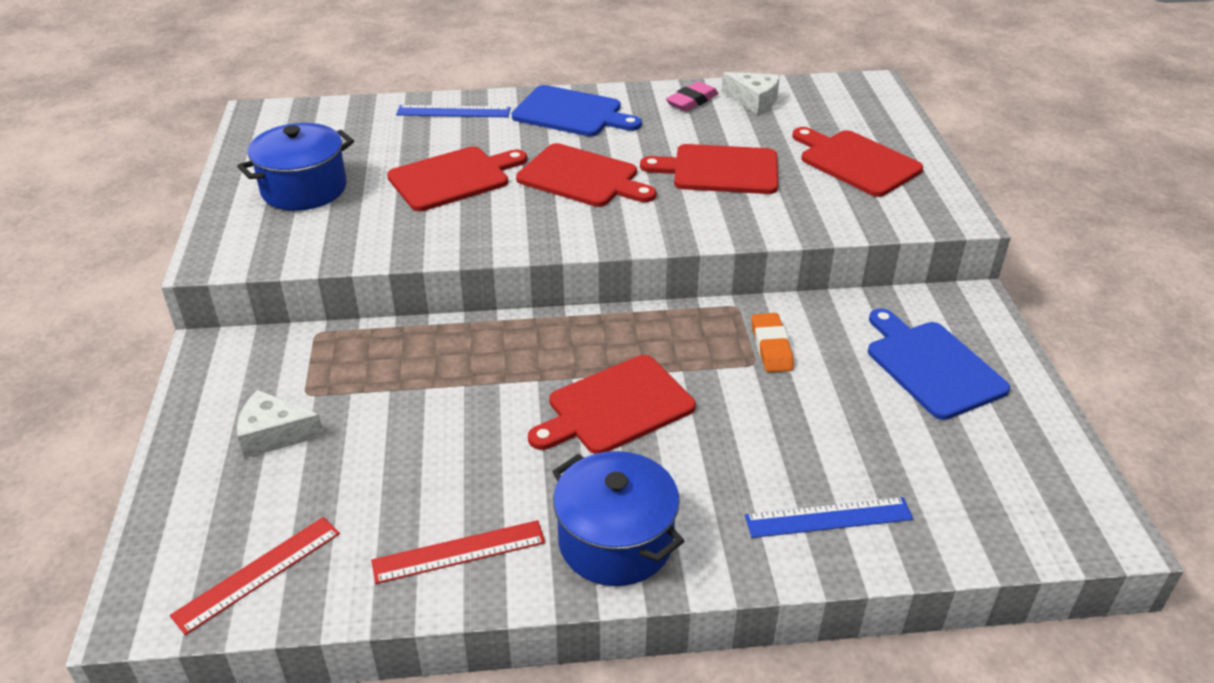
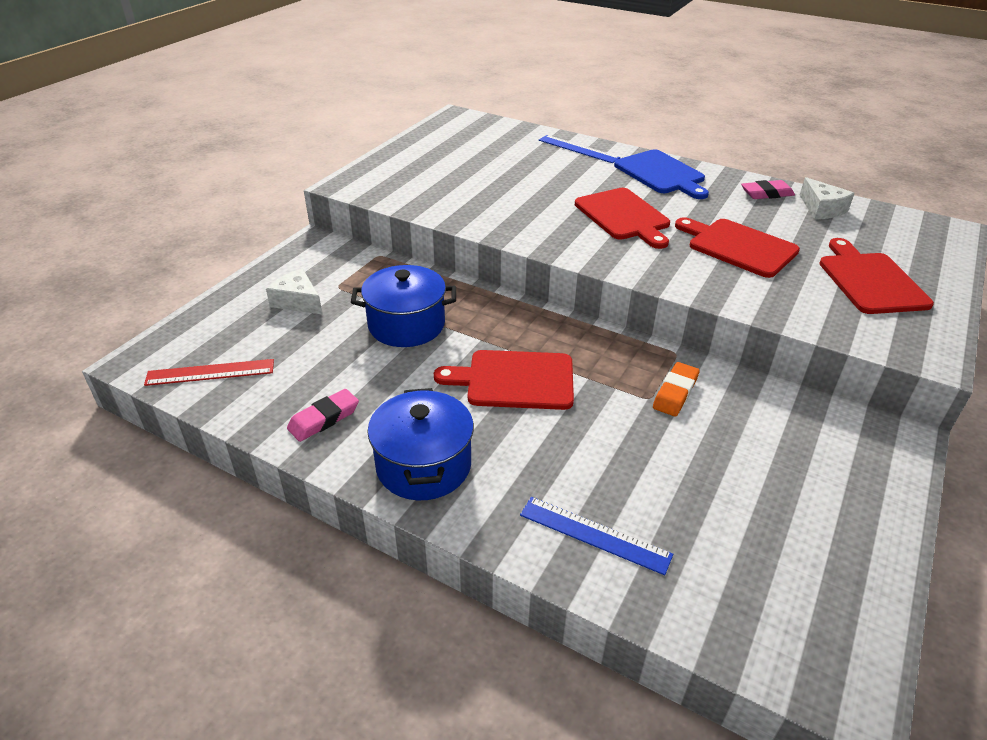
camera: 35 degrees right, 0 degrees up
blue pot [237,123,354,211] -> blue pot moved to [351,265,456,347]
red ruler [371,520,545,584] -> pink eraser [287,389,359,442]
red cutting board [387,146,527,211] -> none
blue cutting board [868,308,1010,420] -> none

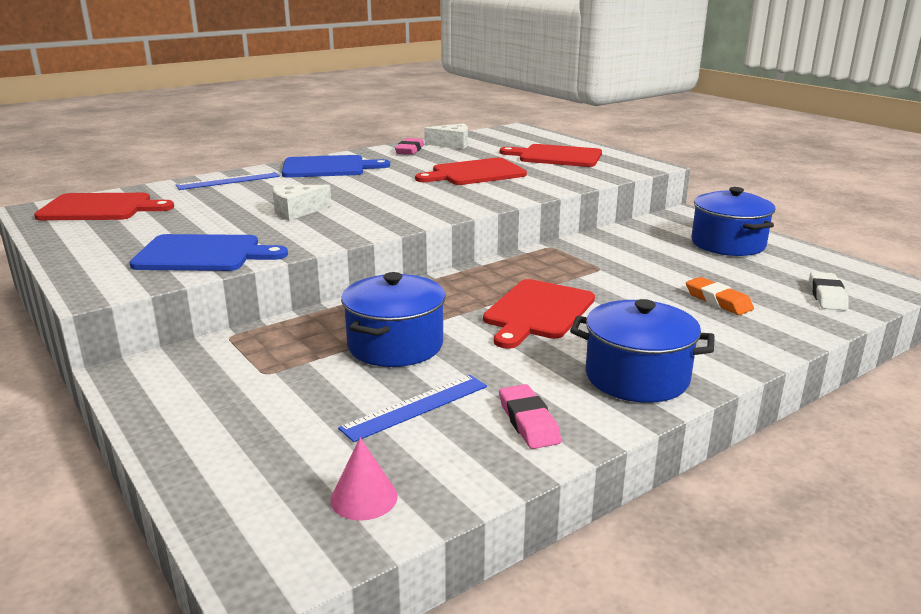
camera: 65 degrees left, 15 degrees down
red ruler [144,359,274,386] -> pink cone [330,438,398,521]
white cheese [266,269,323,315] -> white cheese moved to [272,185,332,221]
blue ruler [520,497,673,575] -> blue ruler moved to [338,375,487,442]
red cutting board [575,188,670,249] -> red cutting board moved to [34,193,174,220]
orange eraser [653,362,700,416] -> orange eraser moved to [686,277,754,315]
none -> blue cutting board [129,234,288,271]
none -> blue pot [691,187,775,256]
none -> white eraser [810,272,849,311]

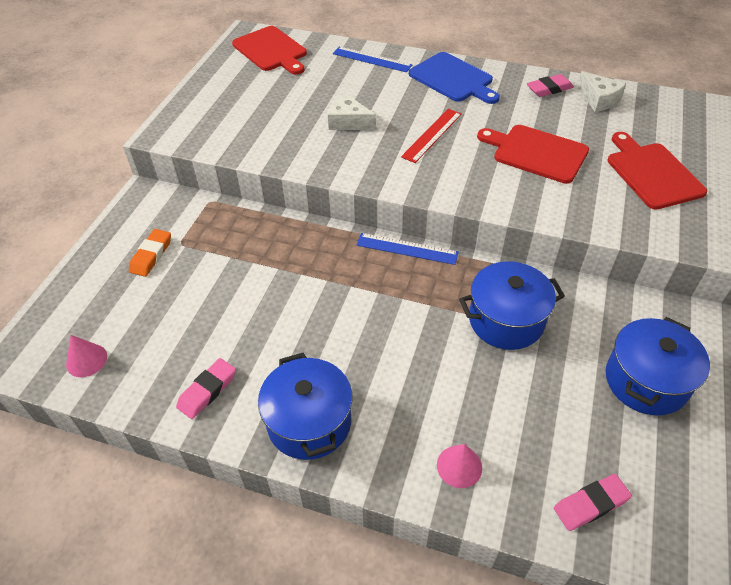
camera: 55 degrees right, 25 degrees up
blue cutting board [129,234,288,271] -> none
blue ruler [338,375,487,442] -> blue ruler moved to [356,233,459,265]
blue pot [341,272,446,367] -> blue pot moved to [459,261,565,350]
red cutting board [483,279,595,349] -> none
orange eraser [686,277,754,315] -> orange eraser moved to [129,229,171,277]
white eraser [810,272,849,311] -> pink eraser [554,474,632,531]
none -> red ruler [401,109,462,163]
none -> pink cone [437,444,482,488]

